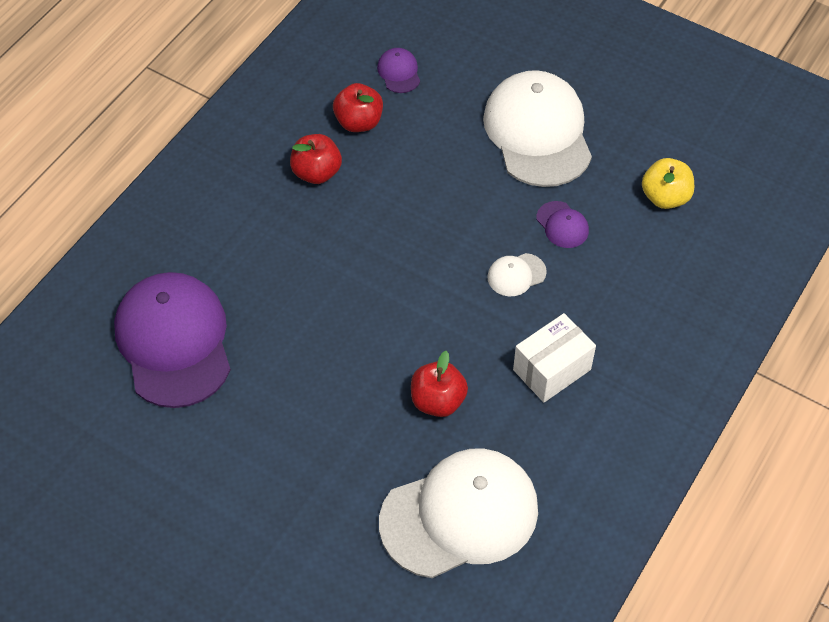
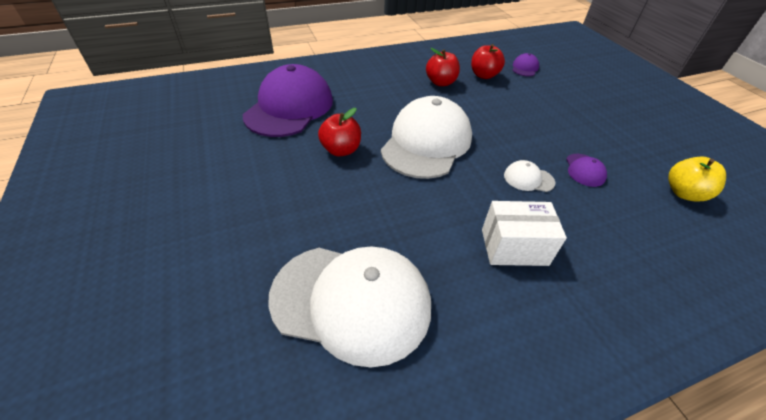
camera: 35 degrees right, 10 degrees down
red apple [411,351,468,417] -> red apple moved to [318,108,361,156]
white cap [483,70,592,187] -> white cap moved to [381,96,472,179]

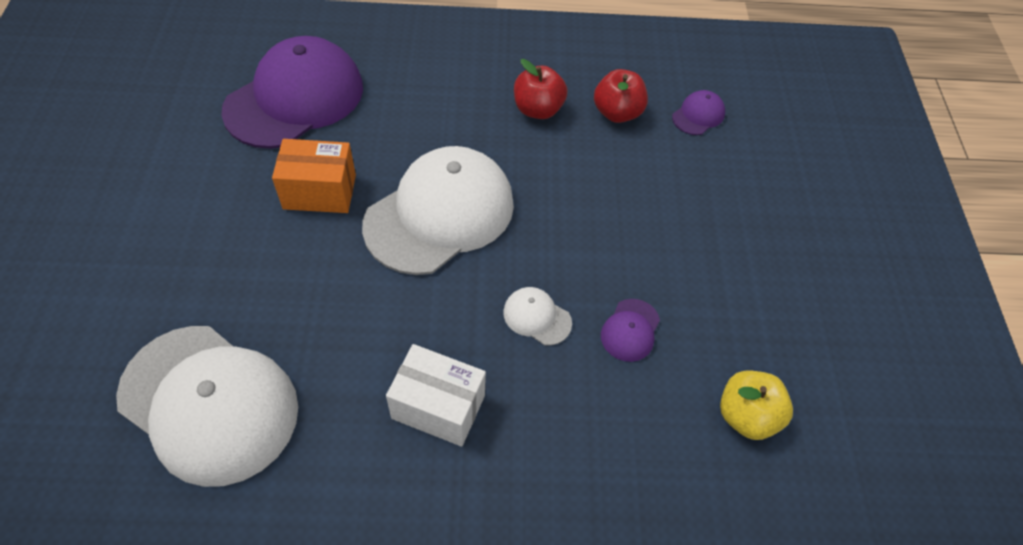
camera: 20 degrees right, 10 degrees up
red apple [318,108,361,156] -> orange box [272,139,356,213]

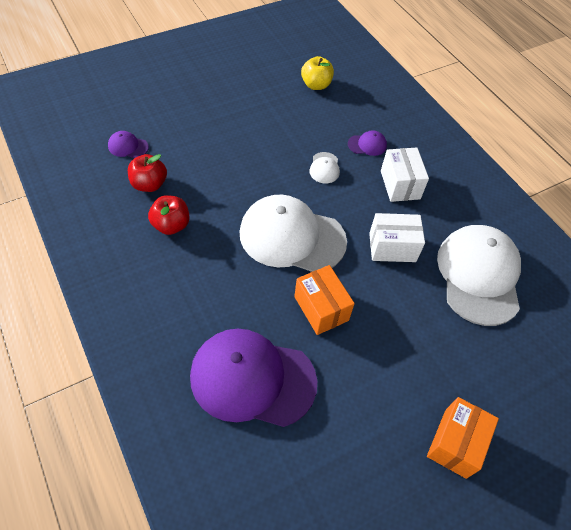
camera: 120 degrees left, 0 degrees up
purple cap [601,299,660,362] -> purple cap moved to [348,130,387,156]
none -> white box [369,213,425,262]
none -> orange box [427,397,499,479]

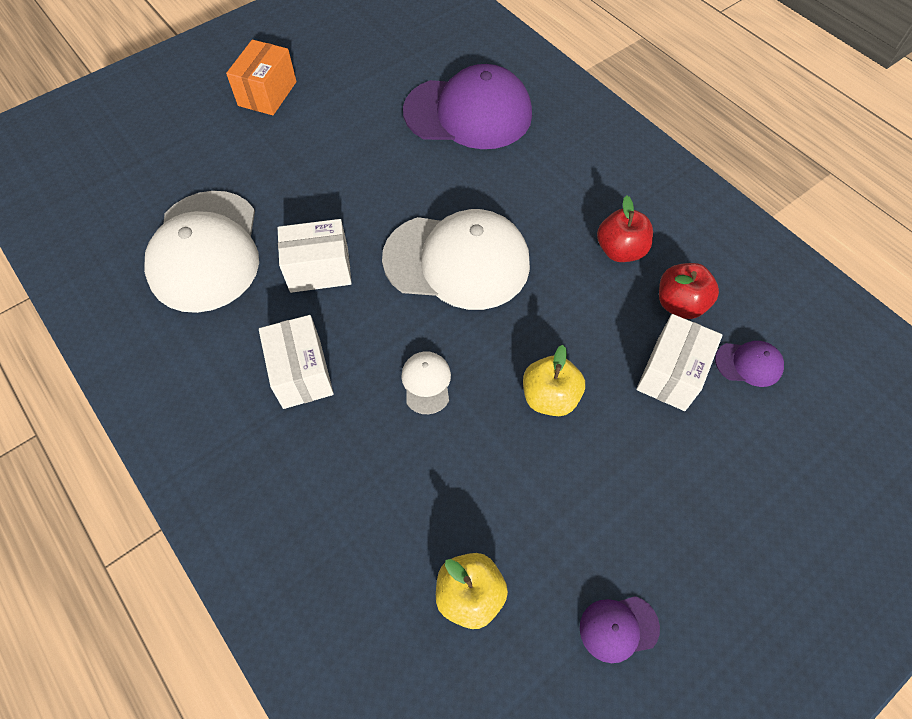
camera: 175 degrees right, 5 degrees up
orange box [294,265,355,335] -> none
purple cap [348,130,387,156] -> purple cap moved to [580,596,660,663]
none -> yellow apple [523,345,585,416]
none -> white box [636,314,723,411]

